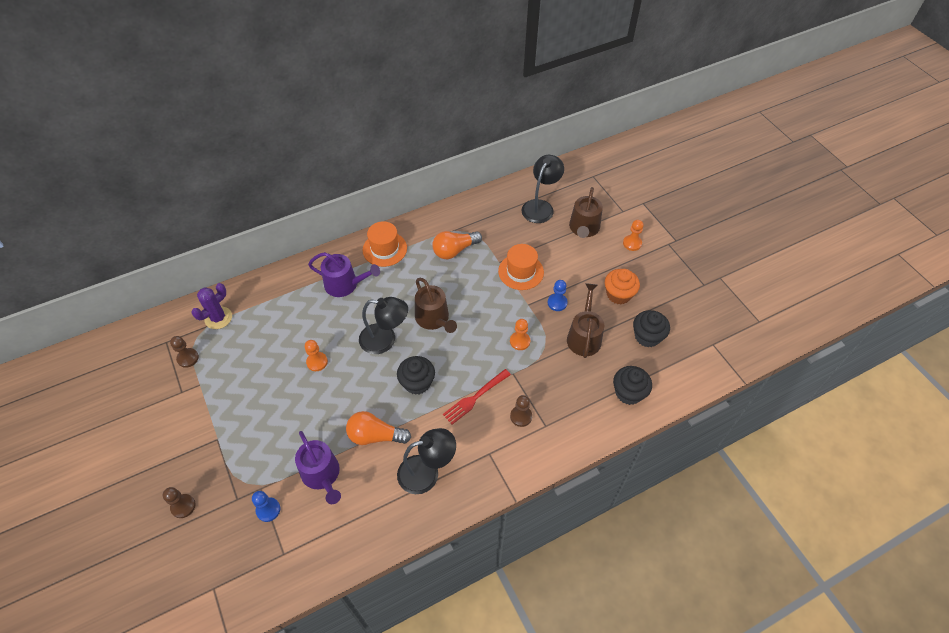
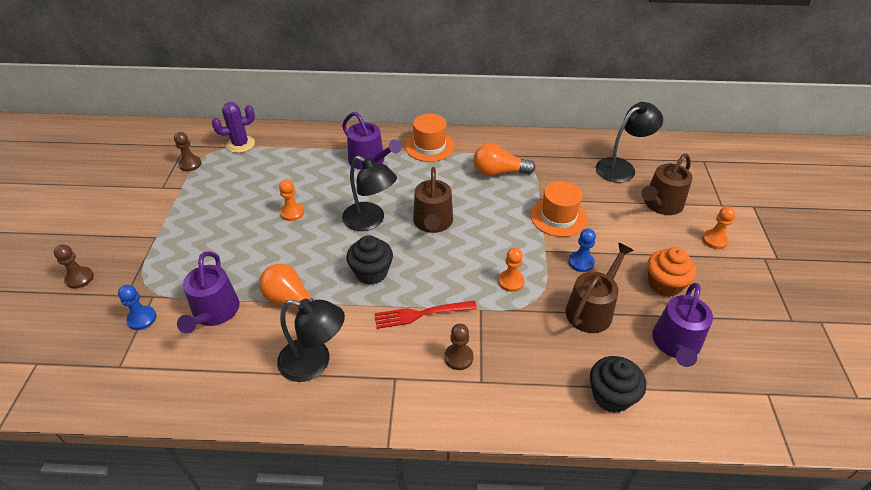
camera: 30 degrees right, 10 degrees down
black cupcake [633,310,670,347] -> purple watering can [652,283,713,367]

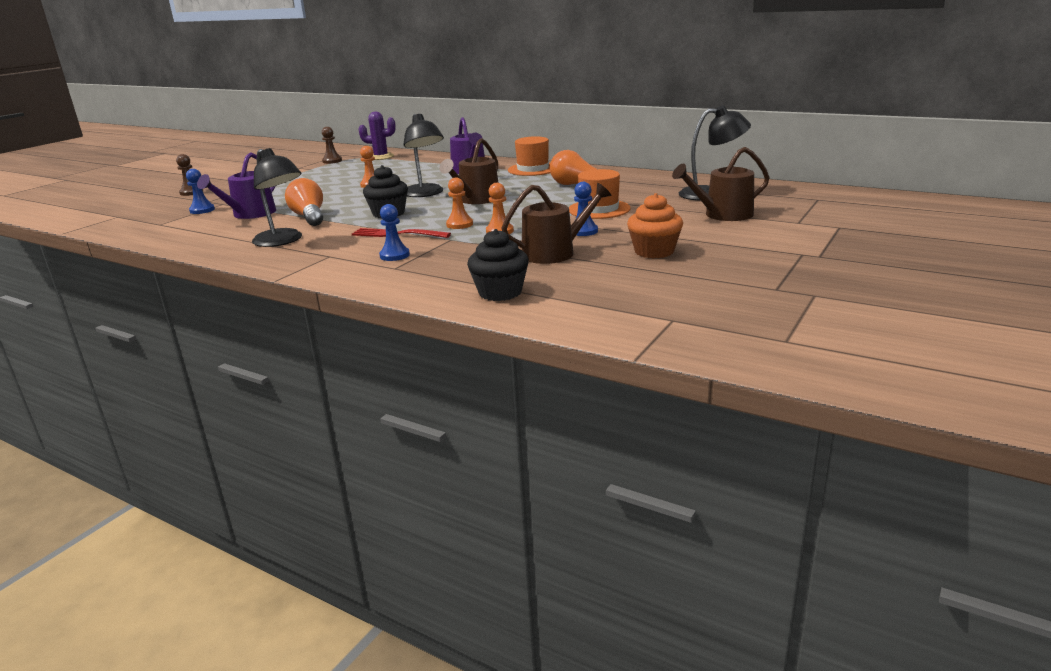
camera: 30 degrees right, 20 degrees down
brown pawn [444,324,474,370] -> blue pawn [379,204,410,261]
purple watering can [652,283,713,367] -> none
orange pawn [702,206,735,249] -> orange pawn moved to [446,177,473,229]

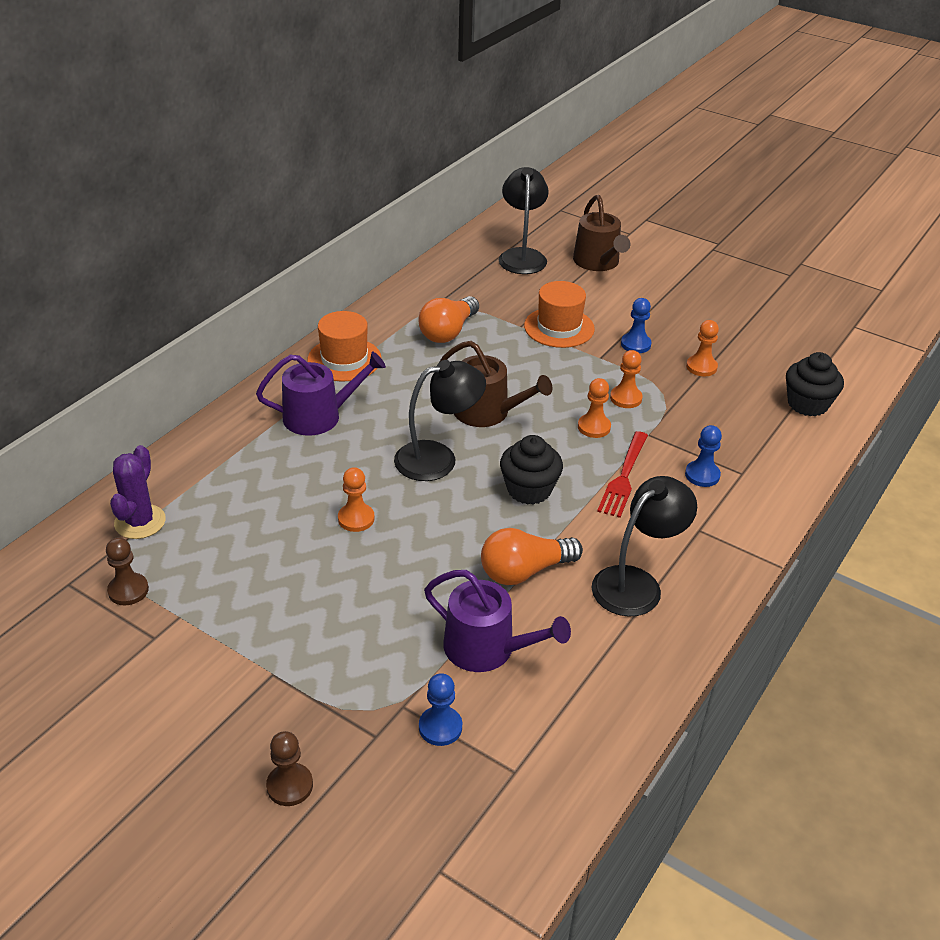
camera: 90 degrees left, 15 degrees up
brown watering can [501,183,611,264] -> orange pawn [686,320,719,376]
orange cupcake [627,193,683,259] -> none

